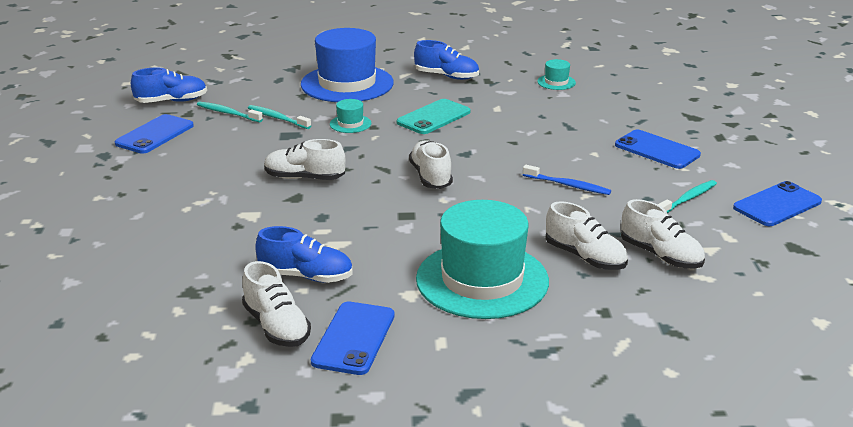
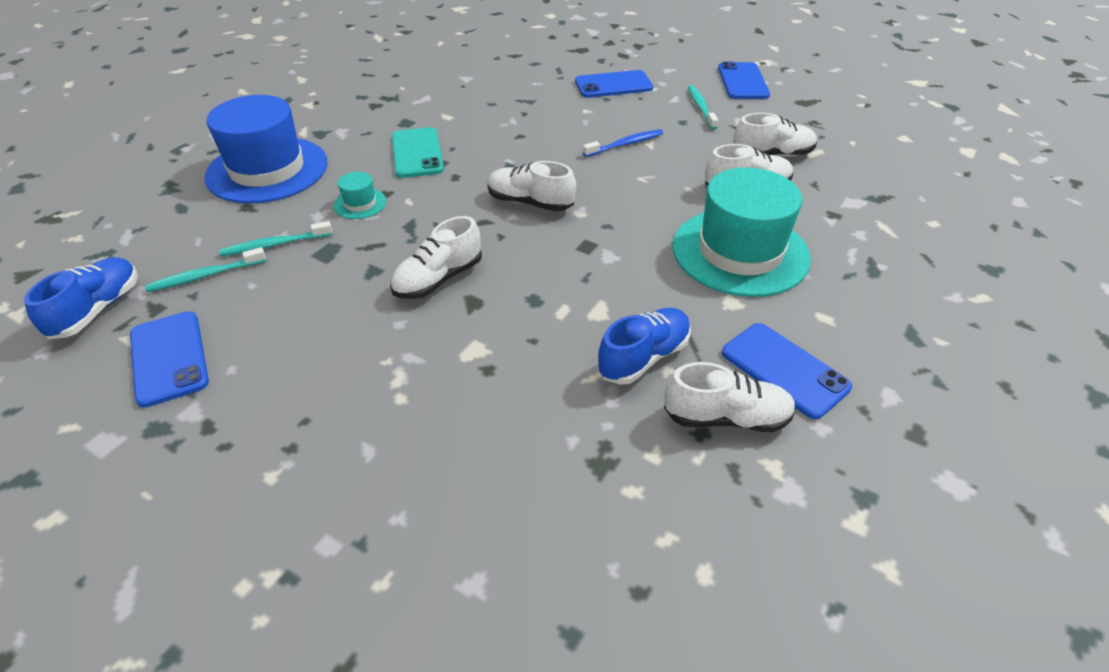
camera: 55 degrees left, 15 degrees up
blue shoe [414,40,479,80] -> none
turquoise hat [537,59,576,90] -> none

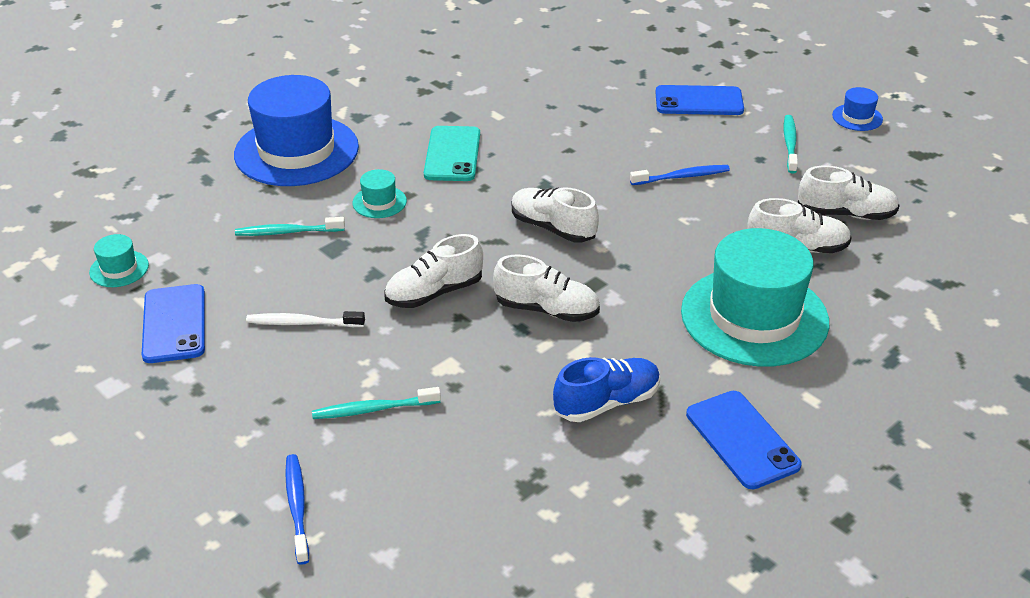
camera: 15 degrees right, 5 degrees down
blue shoe [24,257,138,339] -> turquoise hat [89,234,149,287]
turquoise toothbrush [145,247,266,292] -> turquoise toothbrush moved to [312,387,441,419]
white shoe [664,362,796,432] -> white shoe moved to [493,255,600,322]
blue phone [718,62,770,99] -> blue hat [832,87,883,131]
none -> white toothbrush [246,311,365,327]
none -> blue toothbrush [285,454,309,565]

